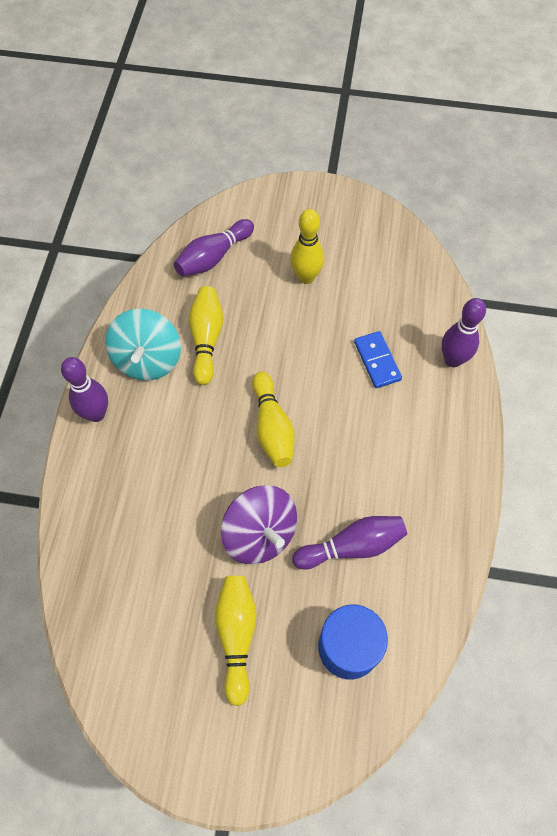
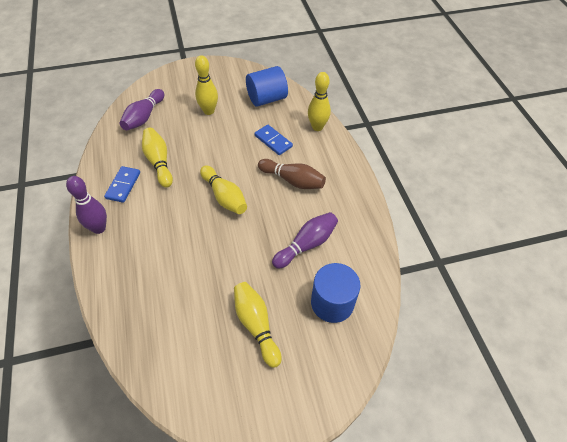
camera: 25 degrees left, 10 degrees down
turquoise spinning top [105,309,181,381] -> blue domino [104,166,140,203]
purple spinning top [221,485,297,564] -> none
purple bowling pin [441,298,486,367] -> yellow bowling pin [308,72,331,131]
none -> blue cylinder [246,66,288,107]
none -> brown bowling pin [258,159,326,189]

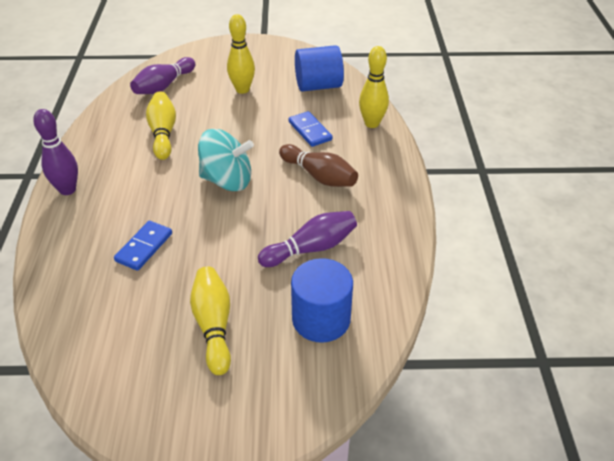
camera: 15 degrees right, 10 degrees down
blue domino [104,166,140,203] -> blue domino moved to [114,221,172,271]
yellow bowling pin [200,166,247,214] -> turquoise spinning top [198,129,254,191]

